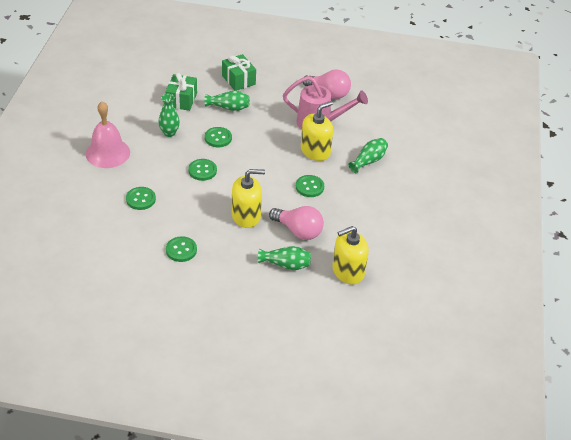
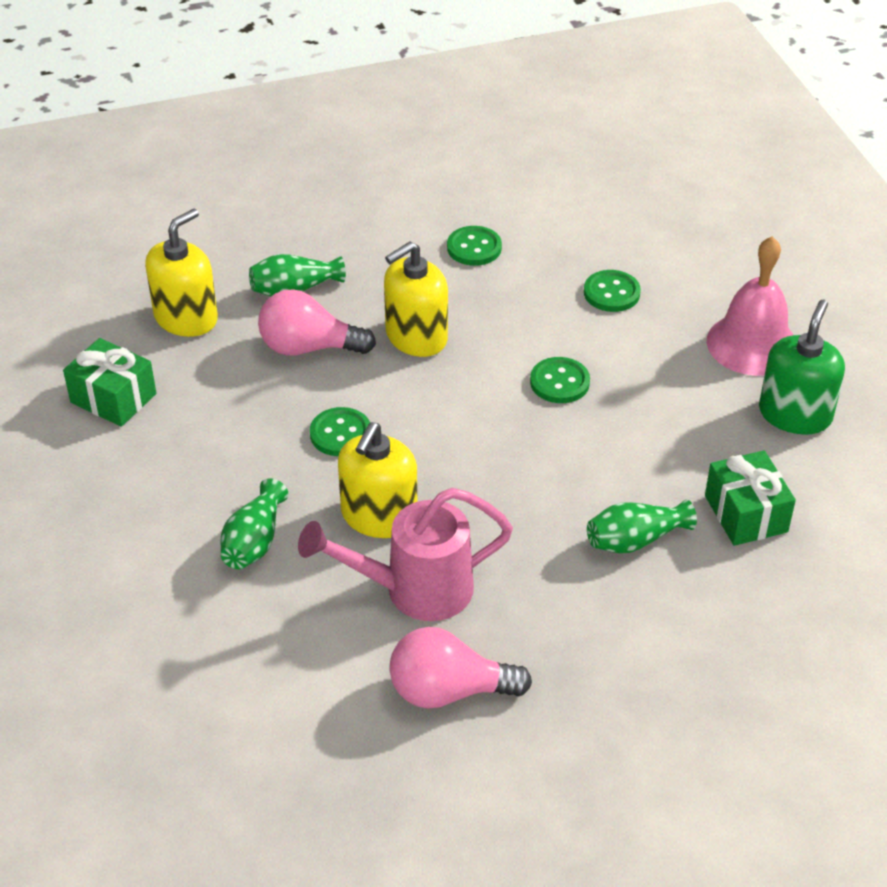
camera: 155 degrees right, 0 degrees up
green vase [158,94,180,137] -> none
green button [205,127,232,147] -> none
green gift [222,54,256,91] -> green gift moved to [63,338,156,427]
none -> green soap dispenser [759,300,845,435]

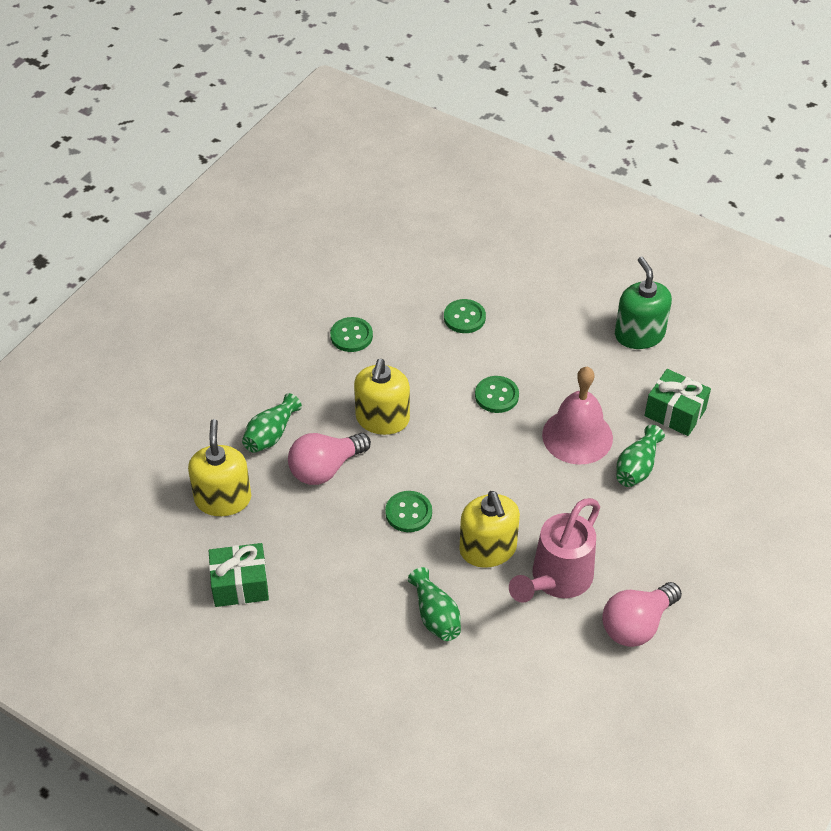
camera: 40 degrees left, 5 degrees up
pink bell [706,236,793,376] -> pink bell moved to [542,367,613,465]

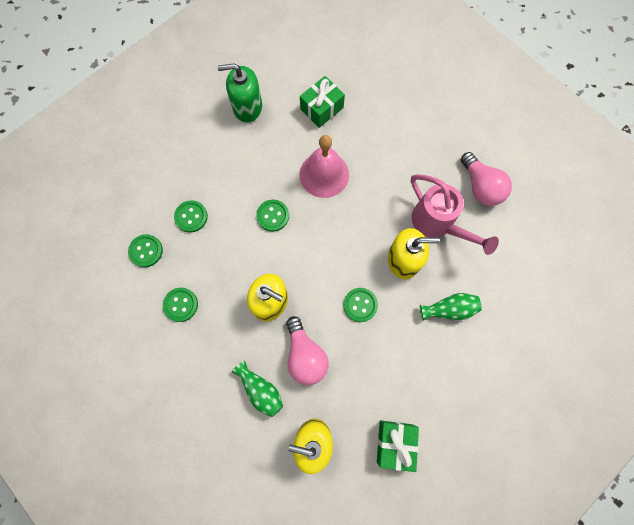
camera: 75 degrees left, 25 degrees up
green vase [617,425,665,487] -> none
none -> green button [128,234,163,267]

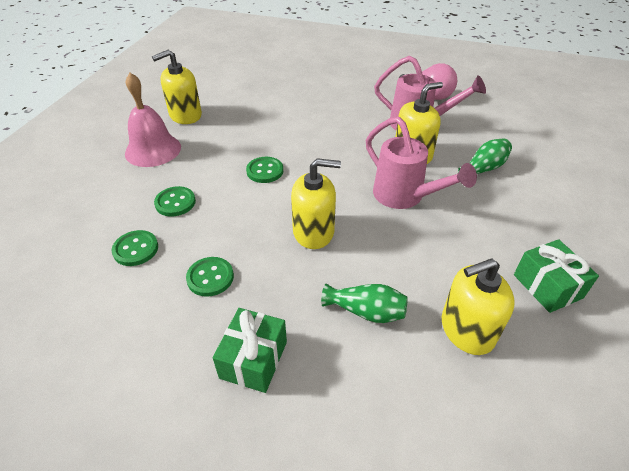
camera: 30 degrees left, 30 degrees down
green soap dispenser [218,63,262,123] -> yellow soap dispenser [152,50,202,124]
pink light bulb [286,316,329,385] -> none
green gift [300,76,345,128] -> green gift moved to [213,308,287,393]
pink bell [300,135,349,198] -> pink bell moved to [125,73,181,167]
green button [344,288,378,322] -> pink watering can [366,117,477,209]

